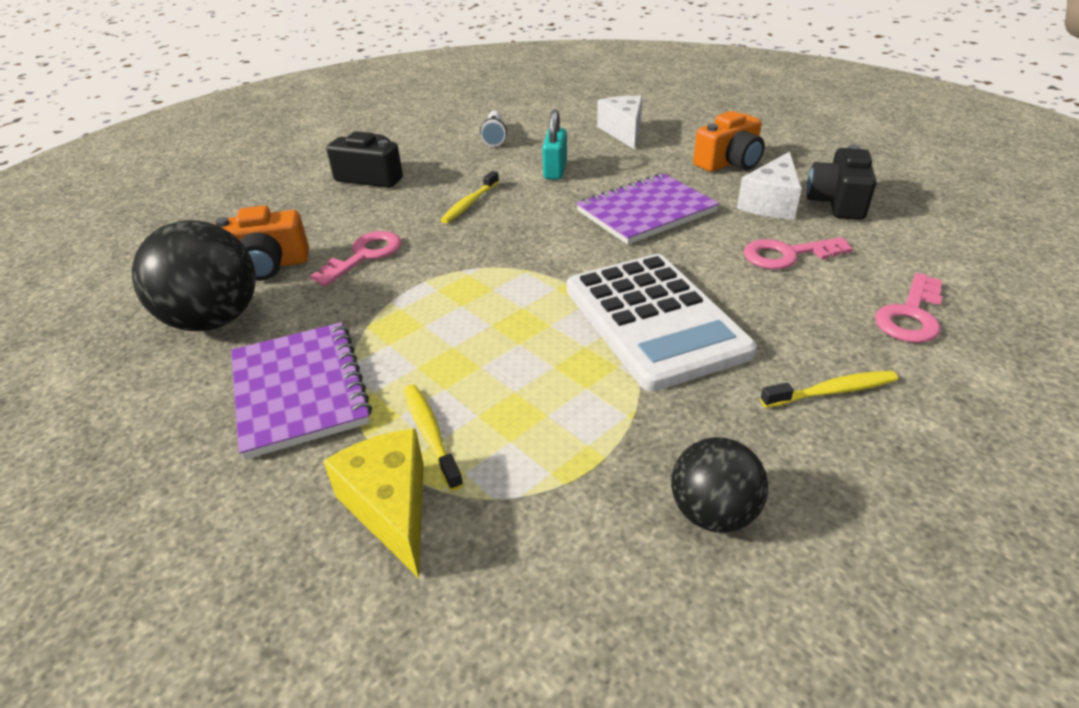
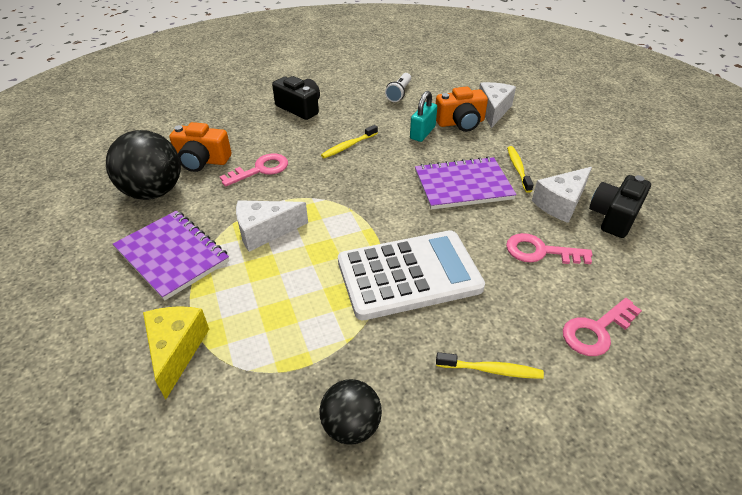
camera: 20 degrees right, 5 degrees up
purple notebook [231,322,372,460] -> purple notebook turned 45 degrees counterclockwise [113,210,229,301]
yellow toothbrush [404,385,464,491] -> yellow toothbrush moved to [507,146,534,193]
white calculator [566,254,757,391] -> white calculator turned 105 degrees counterclockwise [338,230,485,320]
orange camera [693,111,765,172] -> orange camera moved to [436,87,488,132]
none -> white cheese [236,200,308,252]

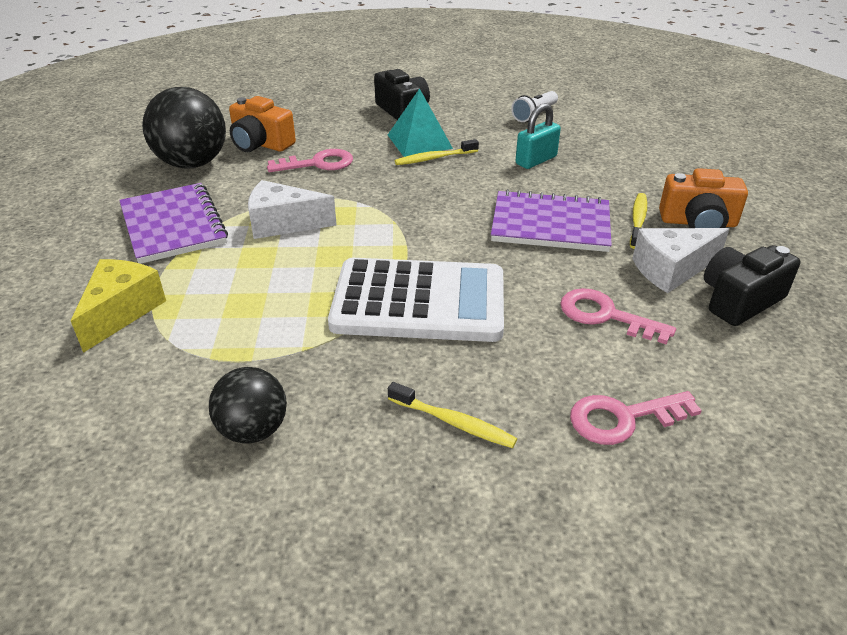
camera: 20 degrees right, 5 degrees down
orange camera [436,87,488,132] -> orange camera moved to [659,168,748,228]
white cheese [479,82,516,128] -> none
none -> turquoise pyramid [388,88,453,157]

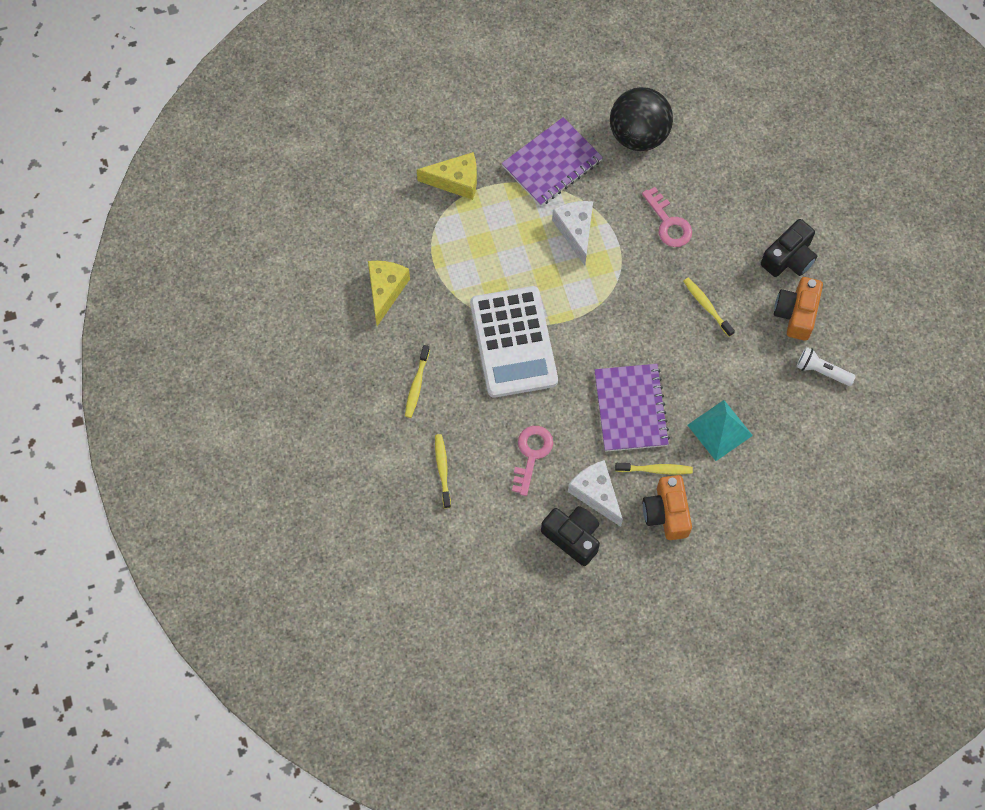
camera: 75 degrees right, 30 degrees up
black ball [209,367,287,444] -> yellow cheese [368,261,410,326]
orange camera [229,96,296,152] -> orange camera moved to [774,277,823,341]
turquoise pyramid [388,88,453,157] -> turquoise pyramid moved to [688,400,753,461]
turquoise padlock [515,103,561,169] -> none
pink key [570,391,702,445] -> yellow toothbrush [435,434,451,508]

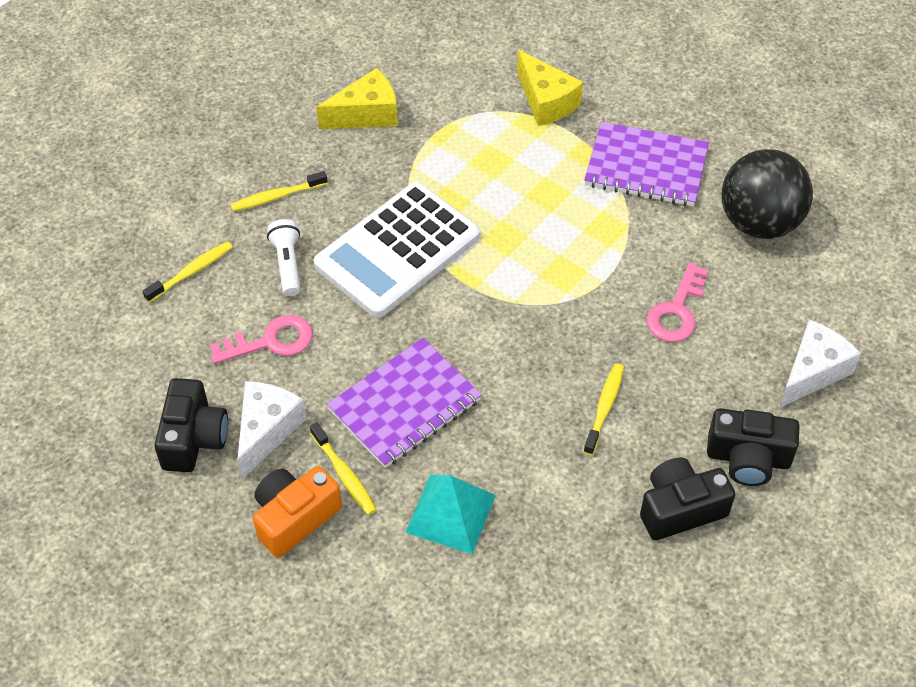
camera: 55 degrees right, 15 degrees down
white cheese [552,201,593,266] -> white cheese moved to [779,320,861,408]
orange camera [774,277,823,341] -> black camera [640,457,735,540]
white flashlight [796,347,856,386] -> white flashlight moved to [267,219,300,296]

